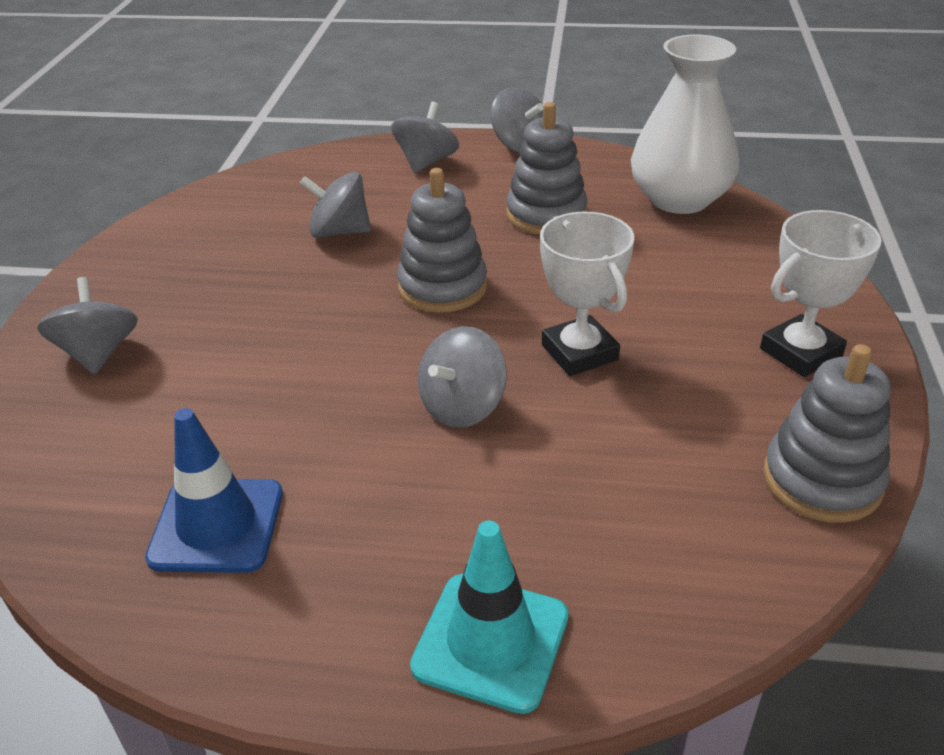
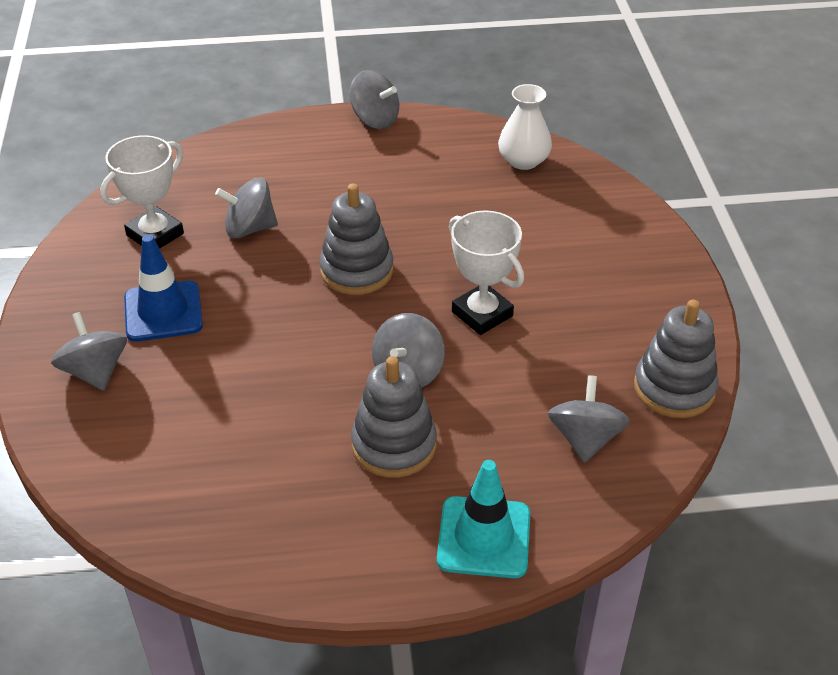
camera: 15 degrees left, 5 degrees up
blue traffic cone [145,408,283,573] -> blue traffic cone moved to [124,235,203,342]
grey spinning top [391,102,459,173] -> grey spinning top moved to [548,375,630,463]
grey stacking toy [506,102,588,235] -> grey stacking toy moved to [351,356,437,478]
white vase [631,34,739,214] -> white vase [498,84,552,170], size x0.61
white trophy [760,210,882,377] -> white trophy moved to [100,135,184,249]

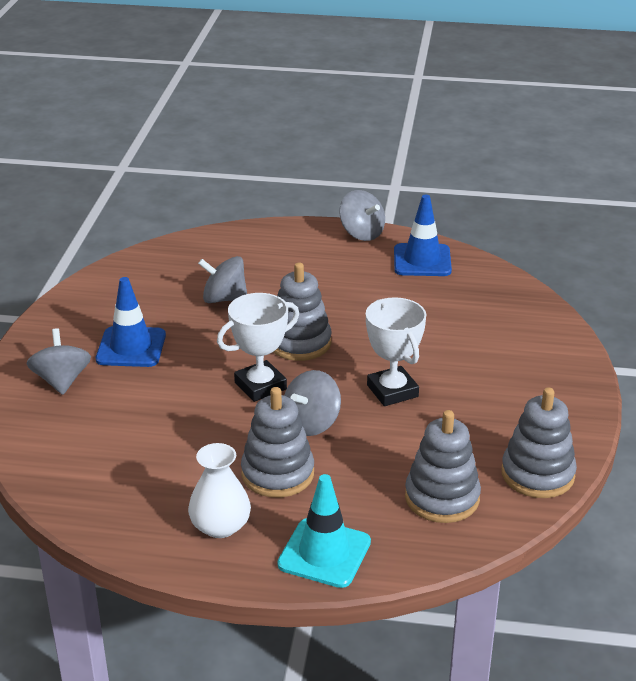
camera: 15 degrees right, 10 degrees down
white trophy [100,135,184,249] -> white trophy moved to [217,293,299,402]
white vase [498,84,552,170] -> white vase moved to [188,443,251,538]
grey spinning top [548,375,630,463] -> grey stacking toy [405,410,481,523]
none -> blue traffic cone [394,195,452,276]

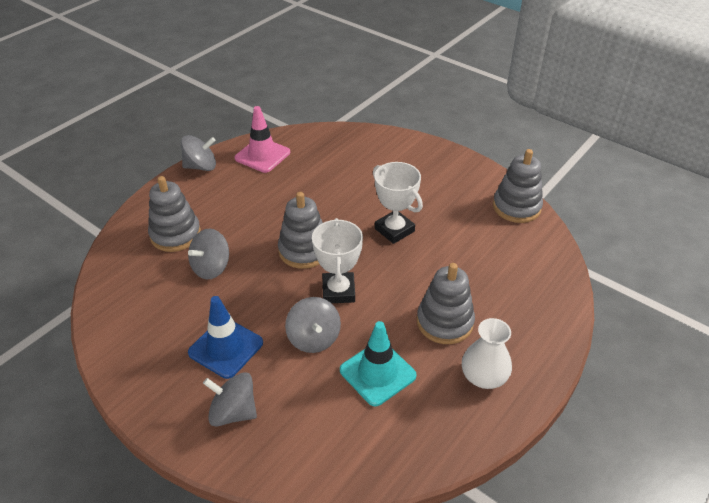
camera: 60 degrees left, 10 degrees up
turquoise traffic cone [277,474,371,588] -> turquoise traffic cone moved to [340,321,417,406]
grey spinning top [284,370,341,436] -> grey spinning top moved to [285,297,341,353]
white trophy [366,297,426,406] -> white trophy turned 45 degrees clockwise [373,162,423,244]
blue traffic cone [394,195,452,276] -> pink traffic cone [234,106,290,173]
grey stacking toy [405,410,481,523] -> grey stacking toy moved to [148,176,201,252]

